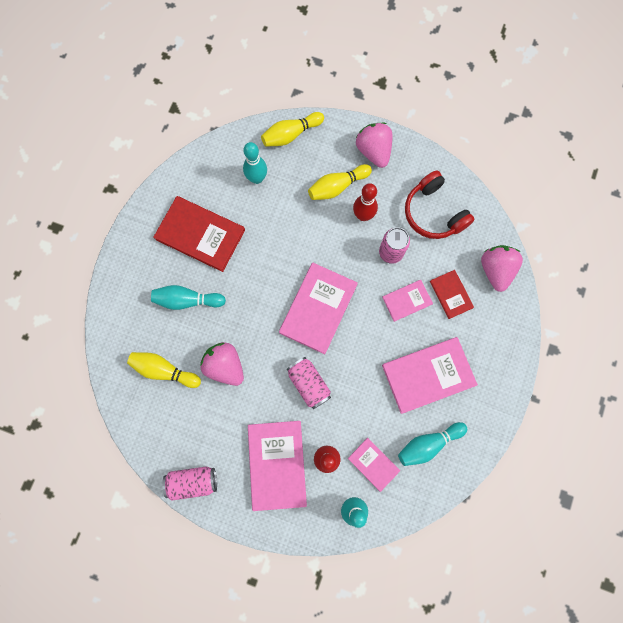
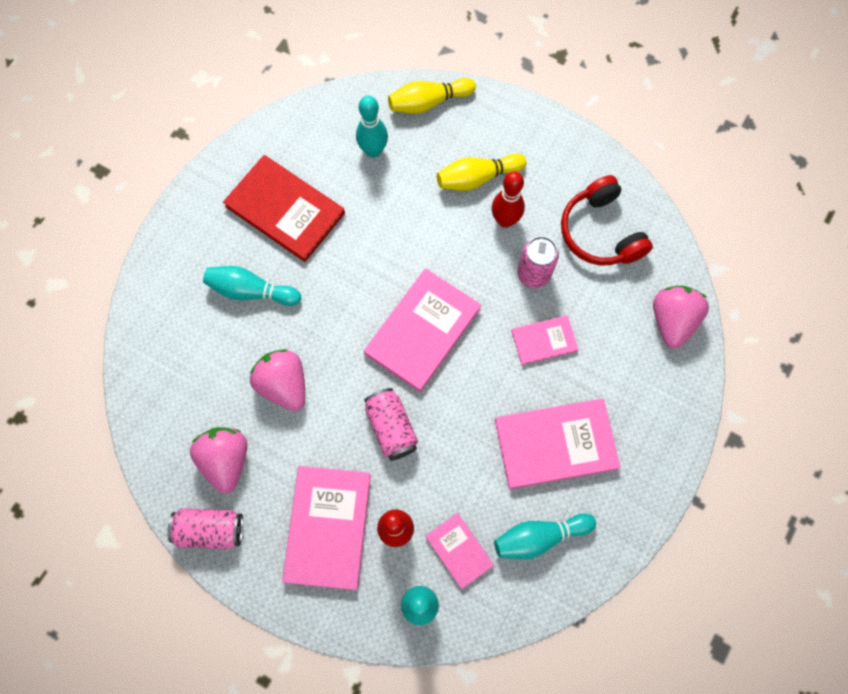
camera: 10 degrees right, 5 degrees down
yellow bowling pin [127,352,201,388] -> none
pink strawberry [356,123,393,168] -> pink strawberry moved to [190,427,247,494]
red book [430,270,474,319] -> none

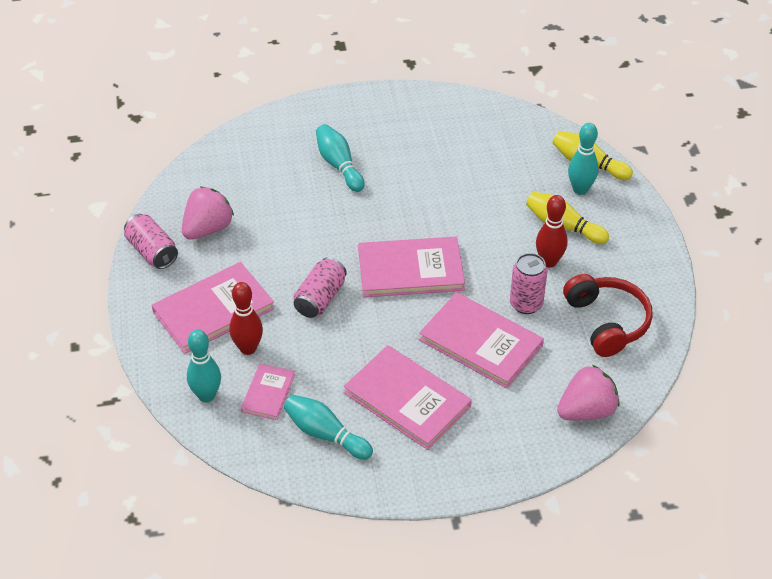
camera: 50 degrees right, 25 degrees down
red book [223,155,345,262] -> none
pink strawberry [250,349,305,411] -> none
turquoise bowling pin [356,96,388,158] -> turquoise bowling pin moved to [568,123,598,195]
pink book [511,315,579,365] -> pink book [419,292,544,388], size x1.84
red headphones [561,175,653,265] -> red headphones turned 135 degrees clockwise [563,274,653,357]

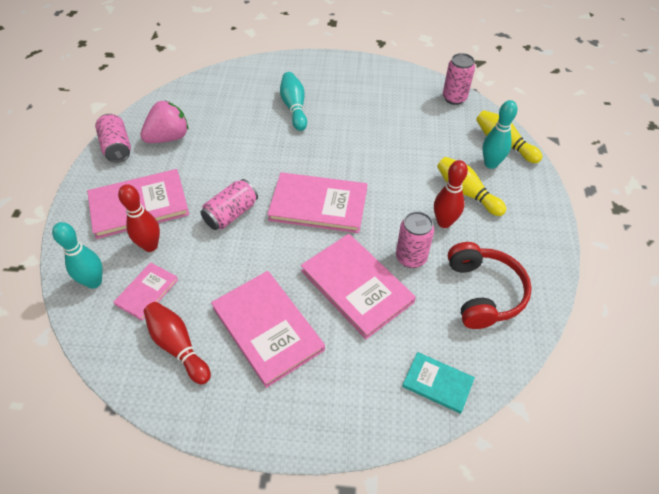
camera: 15 degrees right, 5 degrees up
turquoise bowling pin [284,394,373,460] -> red bowling pin [144,302,211,384]
pink strawberry [557,365,619,420] -> turquoise book [402,352,475,414]
none -> pink can [443,53,475,105]

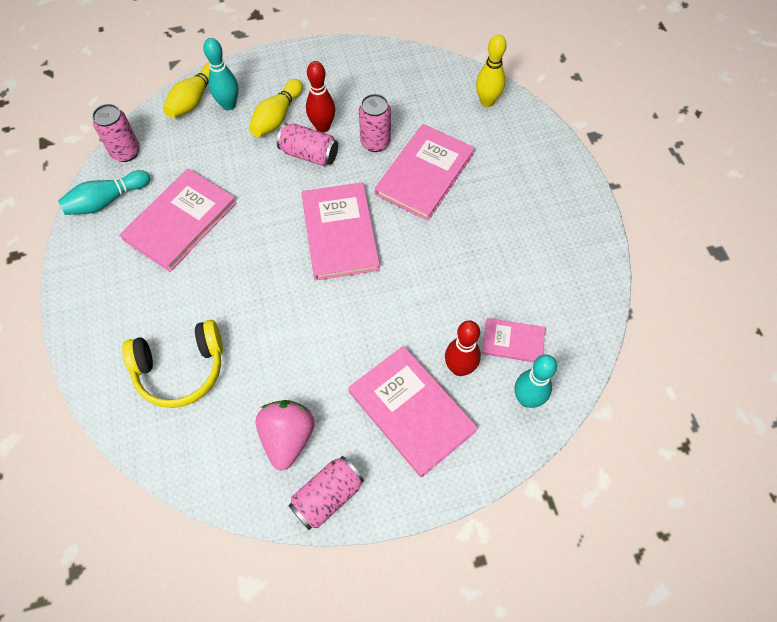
camera: 110 degrees left, 10 degrees up
pink strawberry [140,100,188,143] -> pink strawberry turned 60 degrees clockwise [256,400,315,471]
red bowling pin [144,302,211,384] -> none
pink can [200,179,258,230] -> pink can moved to [277,123,338,166]
pink book [211,271,325,388] -> pink book moved to [120,168,236,272]
turquoise bowling pin [280,72,307,131] -> turquoise bowling pin moved to [58,170,150,215]
turquoise book [402,352,475,414] -> yellow bowling pin [476,35,506,107]
red headphones [448,242,532,329] -> none
none -> yellow headphones [122,320,223,408]

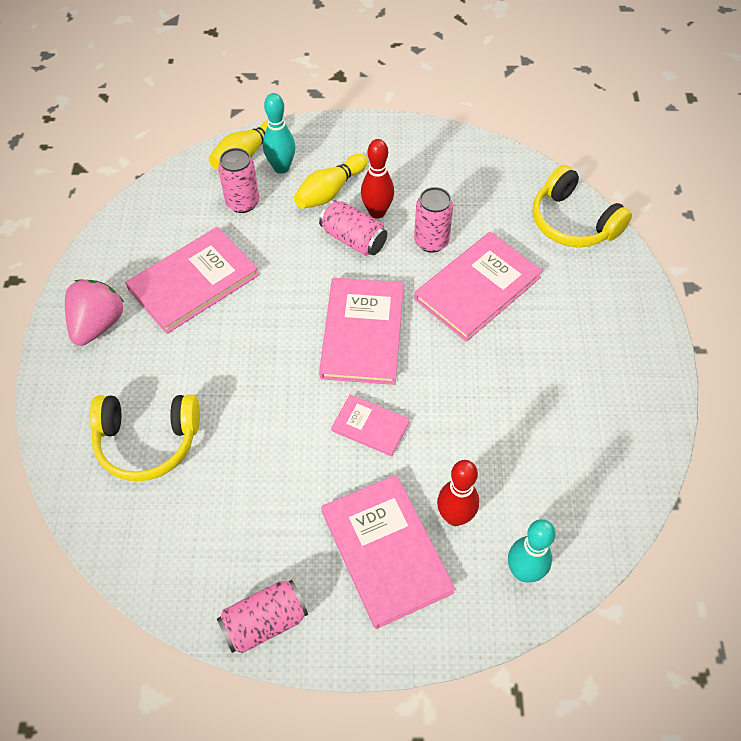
camera: 15 degrees right, 5 degrees down
turquoise bowling pin [58,170,150,215] -> none
pink can [92,104,140,162] -> pink can moved to [218,148,259,213]
pink strawberry [256,400,315,471] -> pink strawberry moved to [65,279,124,346]
yellow bowling pin [476,35,506,107] -> yellow headphones [533,165,632,247]
pink book [482,318,545,362] -> pink book moved to [331,394,410,456]

